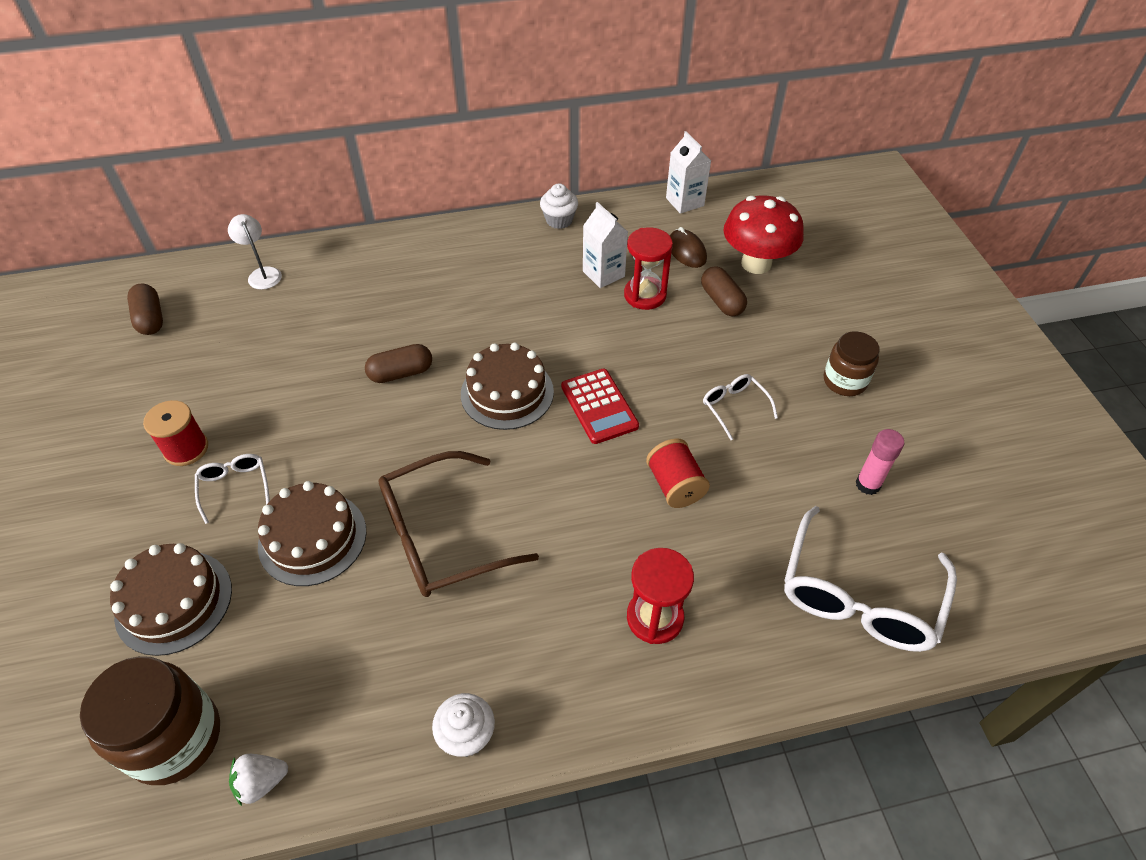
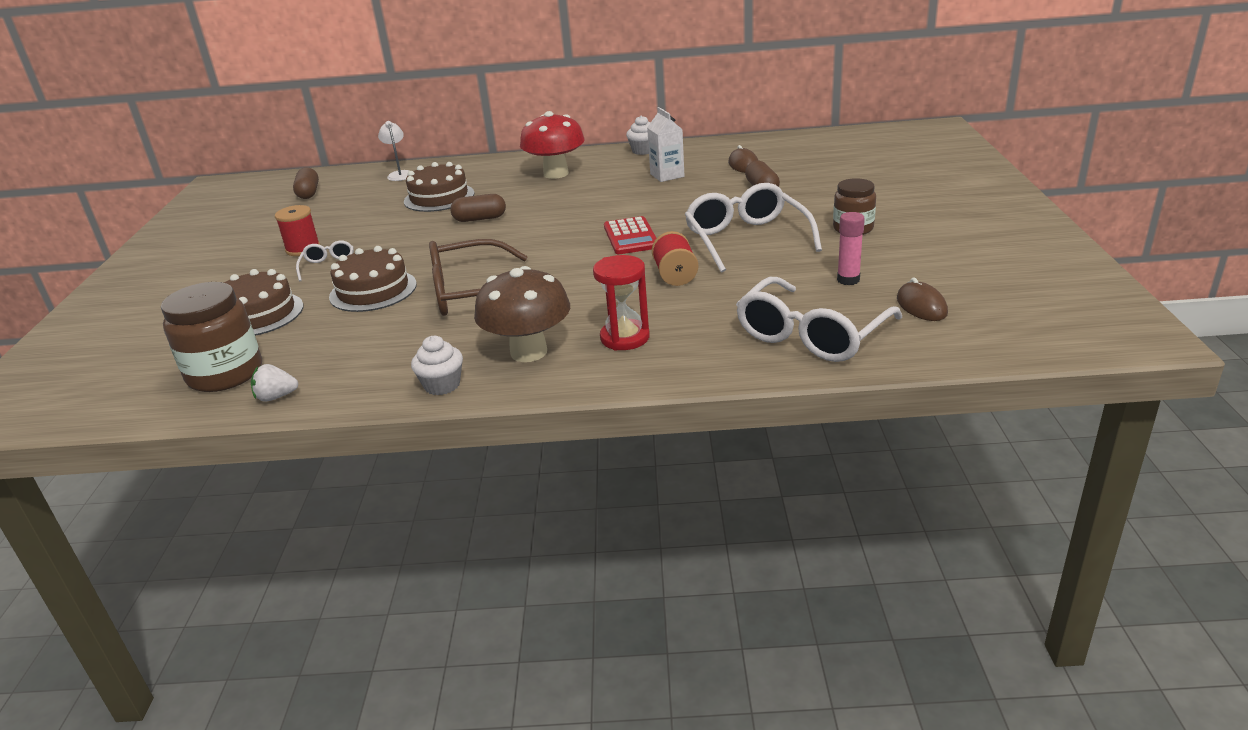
camera: 15 degrees right, 20 degrees down
brown cake [461,343,554,430] -> brown cake moved to [404,162,474,212]
red hourglass [624,227,673,310] -> none
white carton [666,131,711,214] -> none
white glasses [703,374,778,440] -> white glasses [685,183,822,273], size x2.08
red mushroom [723,195,804,274] -> red mushroom moved to [520,111,585,179]
none -> brown mushroom [474,266,570,362]
none -> brown mouse [897,278,948,321]

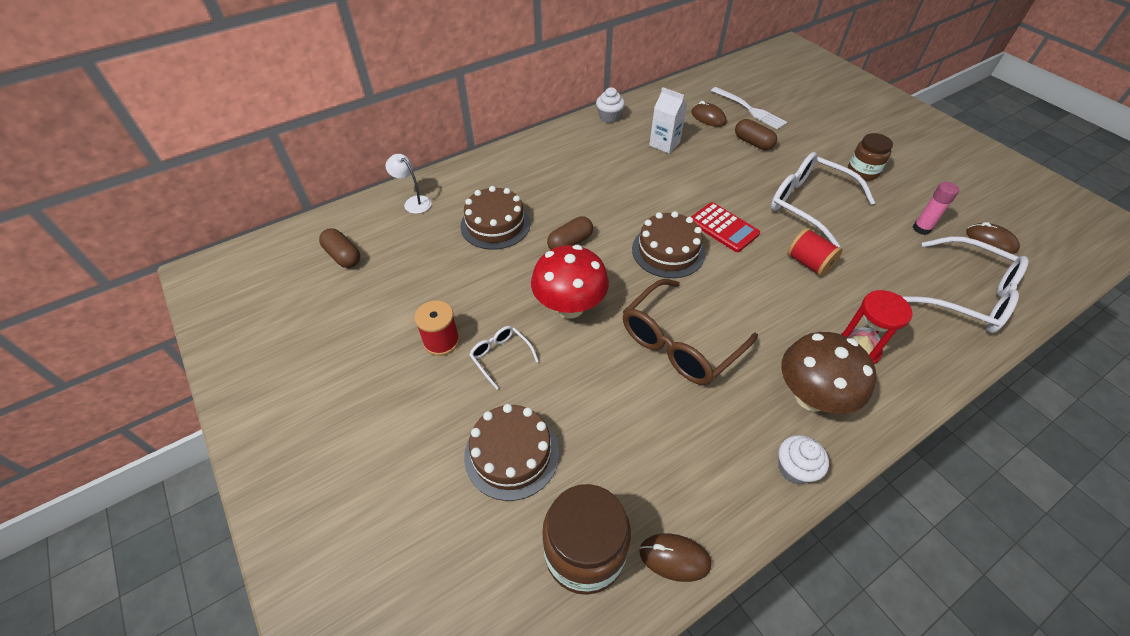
camera: 35 degrees left, 20 degrees up
white strawberry [251,364,298,402] -> brown mouse [639,533,711,582]
brown cake [329,246,417,312] -> brown cake moved to [632,211,705,278]
red mushroom [520,111,585,179] -> red mushroom moved to [531,245,609,319]
white glasses [736,277,902,362] -> white glasses turned 60 degrees counterclockwise [902,236,1029,333]
none -> white fork [711,87,787,130]

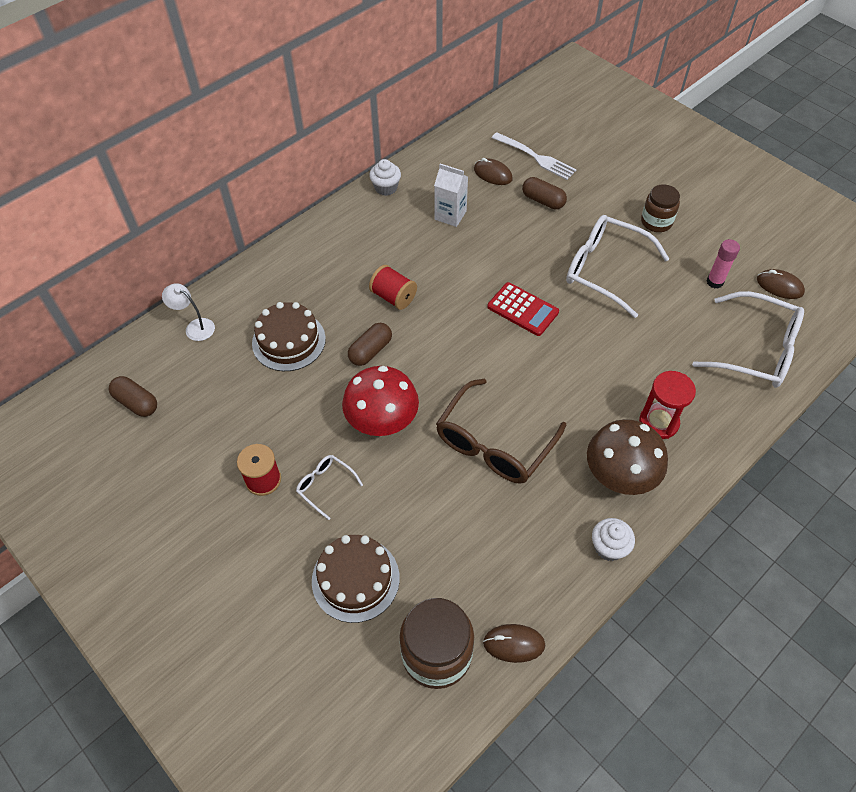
camera: 10 degrees left, 5 degrees up
brown cake [632,211,705,278] -> none
red spool [787,228,843,277] -> red spool moved to [369,265,417,310]

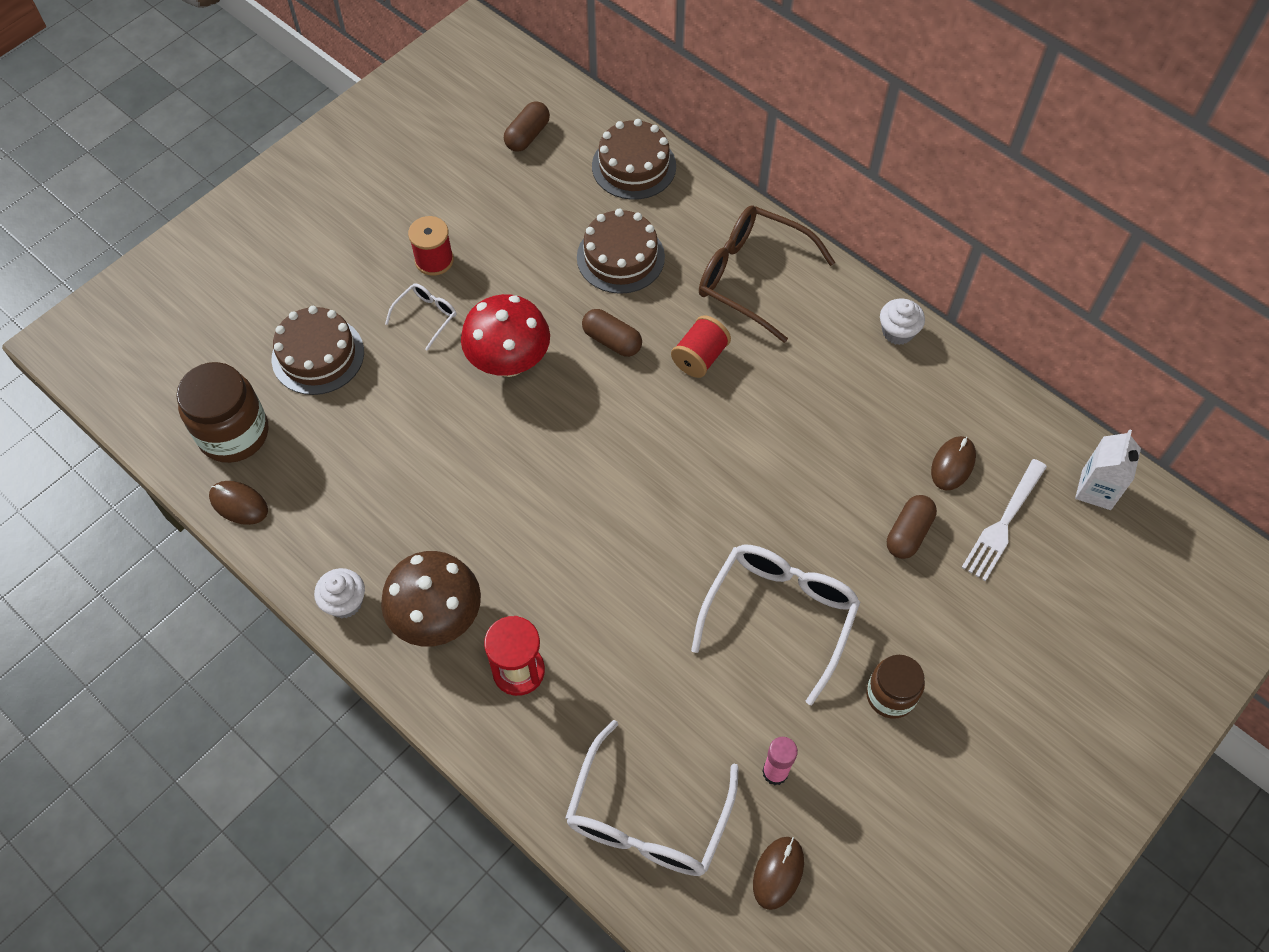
camera: 85 degrees right, 5 degrees up
white lamp [162,283,215,341] -> brown cake [592,119,676,200]
white carton [434,164,468,227] -> white carton moved to [1075,429,1141,510]
brown glasses [436,379,566,484] -> brown glasses moved to [699,205,835,343]
brown mouse [483,624,545,663] -> brown mouse turned 60 degrees counterclockwise [209,481,268,525]
red calculator [487,282,559,336] -> none

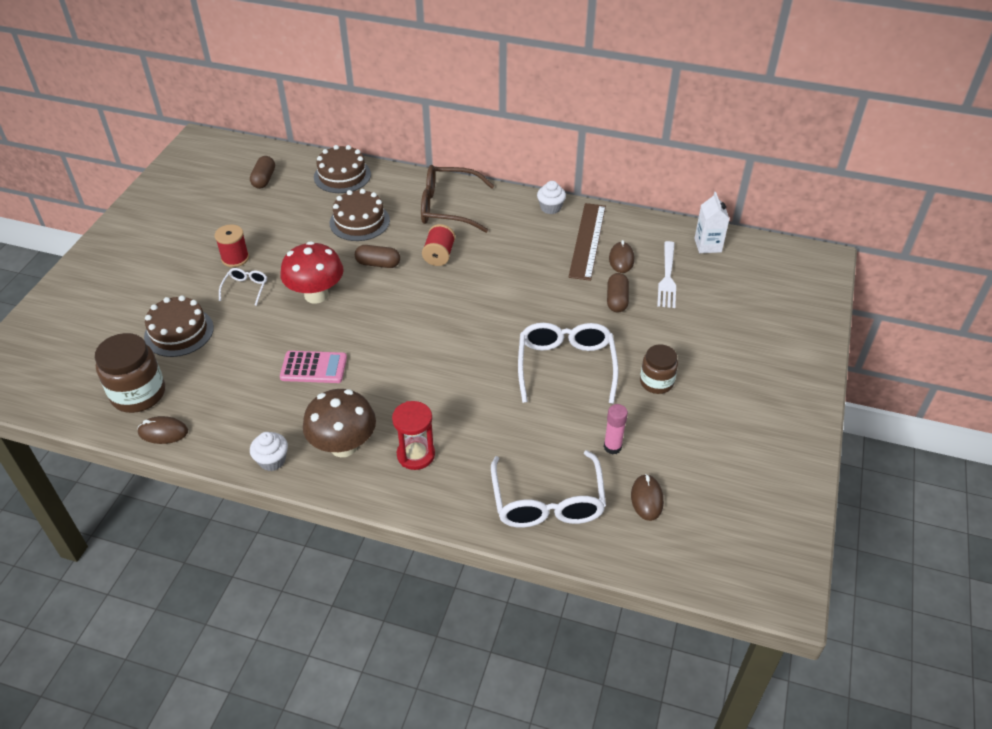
camera: 25 degrees left, 15 degrees down
none -> pink calculator [280,351,347,383]
none -> brown ruler [568,203,606,281]

